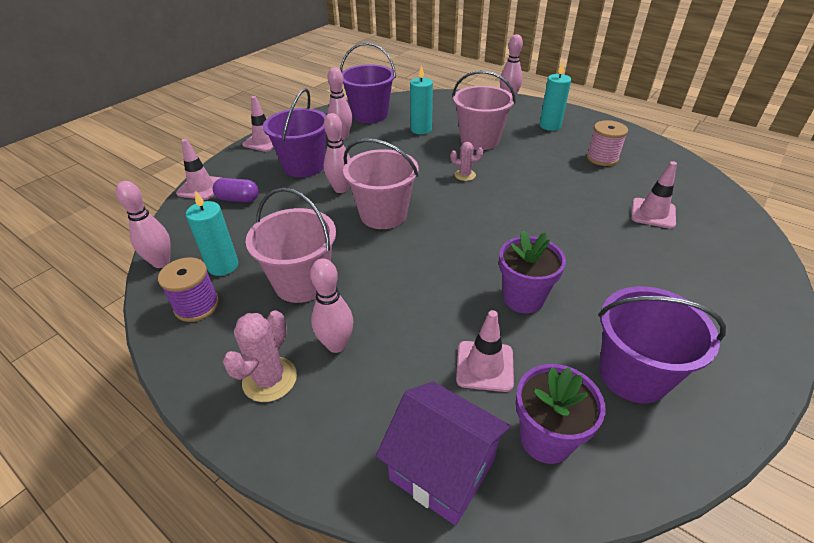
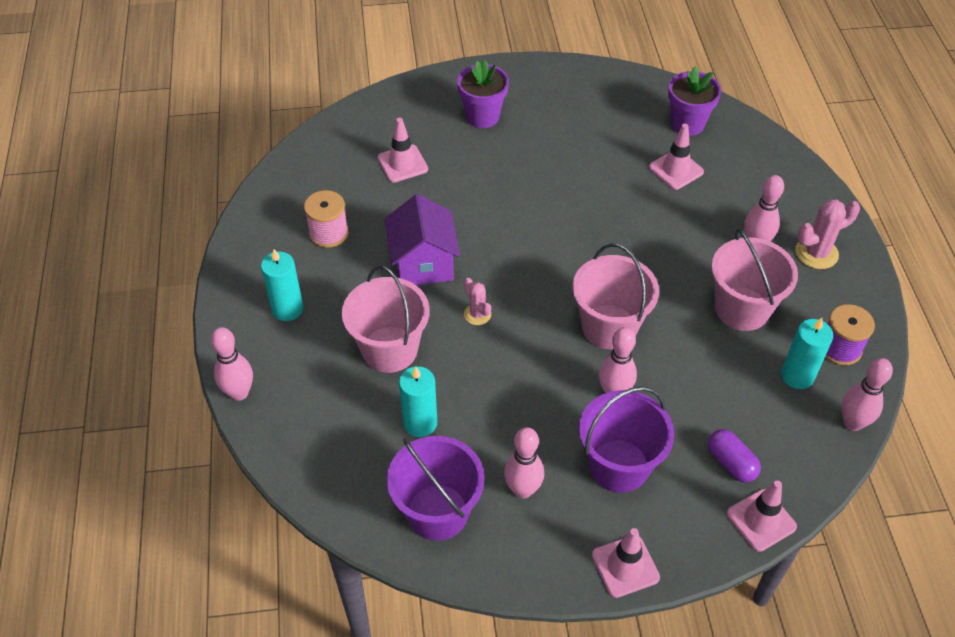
camera: 135 degrees left, 10 degrees up
purple house [376,382,511,526] -> purple house moved to [385,194,460,285]
purple flower pot [499,230,566,314] -> purple flower pot moved to [457,60,509,128]
purple bucket [598,286,726,403] -> none

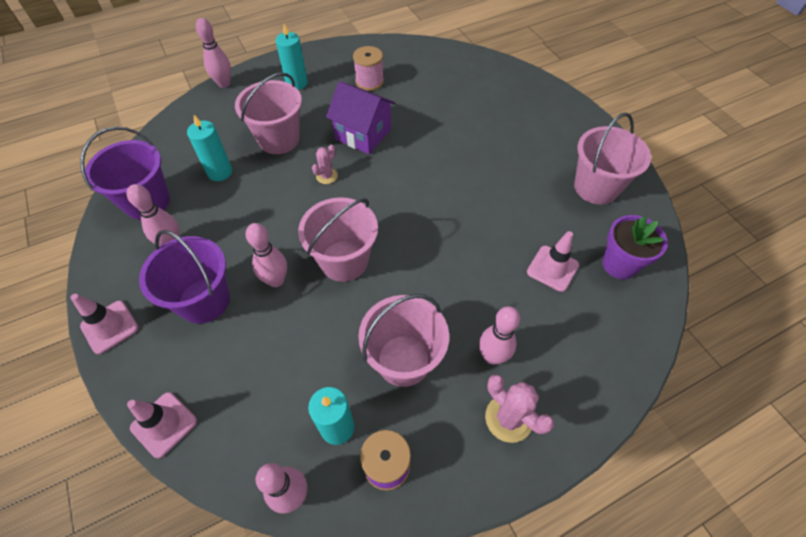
camera: 70 degrees right, 5 degrees up
pink traffic cone [378,117,428,182] -> none
purple house [385,194,460,285] -> purple house turned 60 degrees clockwise [326,81,395,154]
purple flower pot [457,60,509,128] -> none
purple capsule [708,429,761,482] -> none
none -> pink bucket [574,113,651,205]

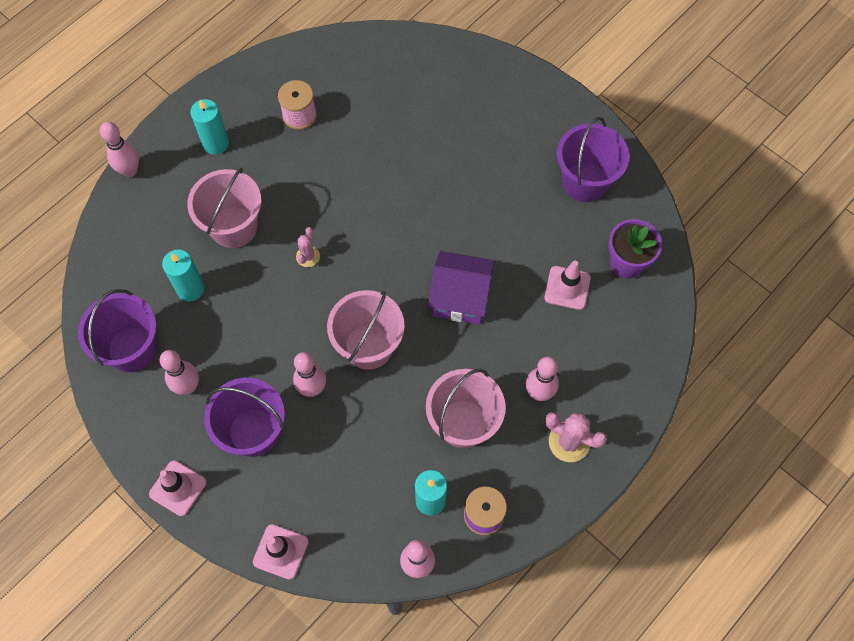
camera: 20 degrees left, 10 degrees up
purple house [326,81,395,154] -> purple house moved to [428,251,495,324]
pink bucket [574,113,651,205] -> purple bucket [557,117,629,202]

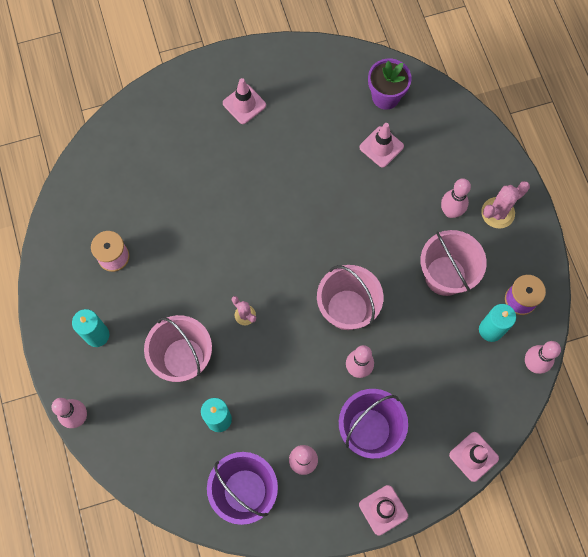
camera: 60 degrees left, 5 degrees up
purple house [428,251,495,324] -> none
purple bucket [557,117,629,202] -> none
none -> pink traffic cone [223,78,266,124]

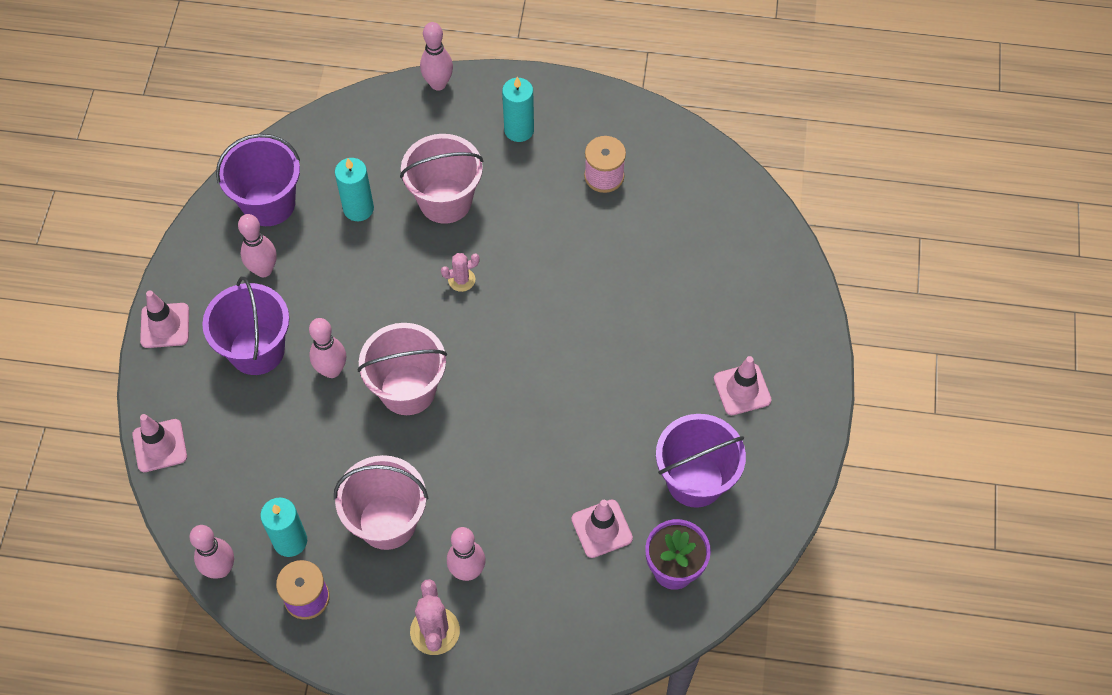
camera: 115 degrees right, 10 degrees down
none -> purple bucket [656,414,746,508]

